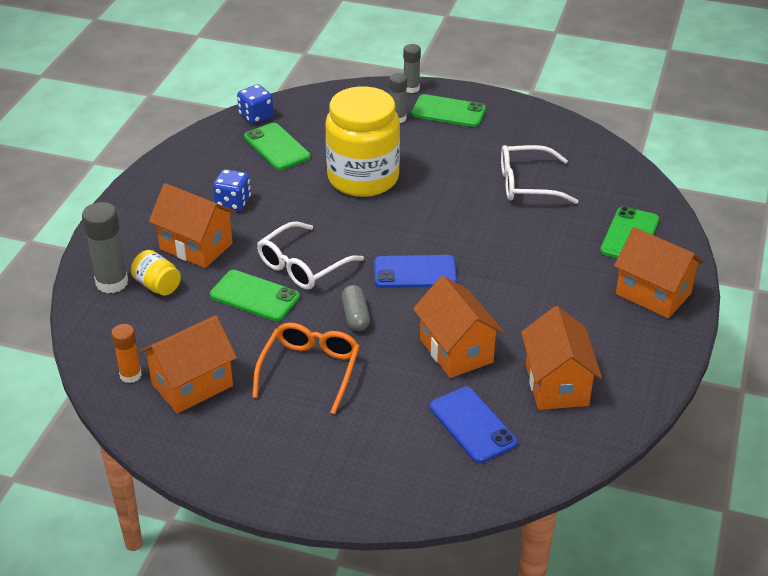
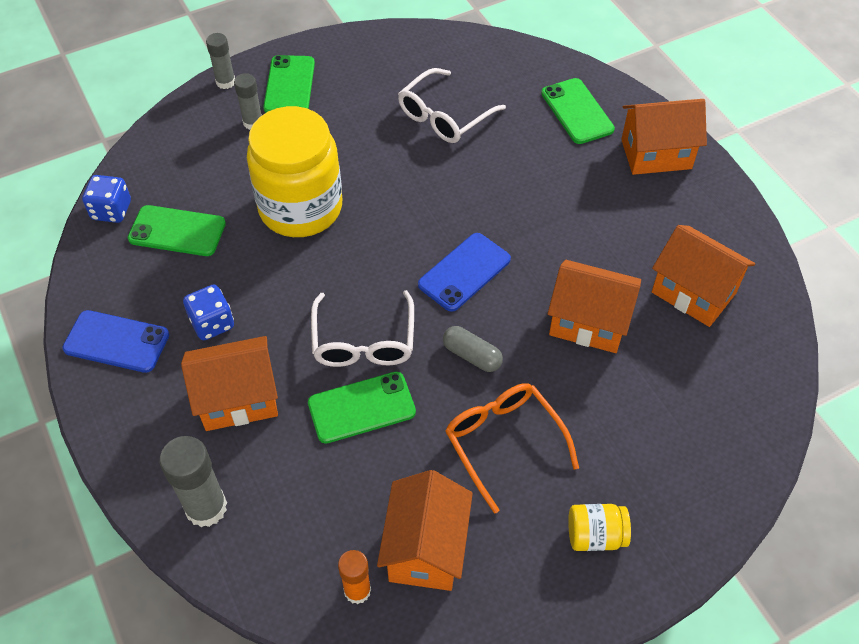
camera: 45 degrees left, 15 degrees up
yellow jar [131,250,181,296] -> yellow jar moved to [568,504,631,551]
green phone [411,94,486,127] -> green phone turned 60 degrees counterclockwise [263,55,315,113]
blue phone [430,387,517,463] -> blue phone moved to [62,310,169,373]

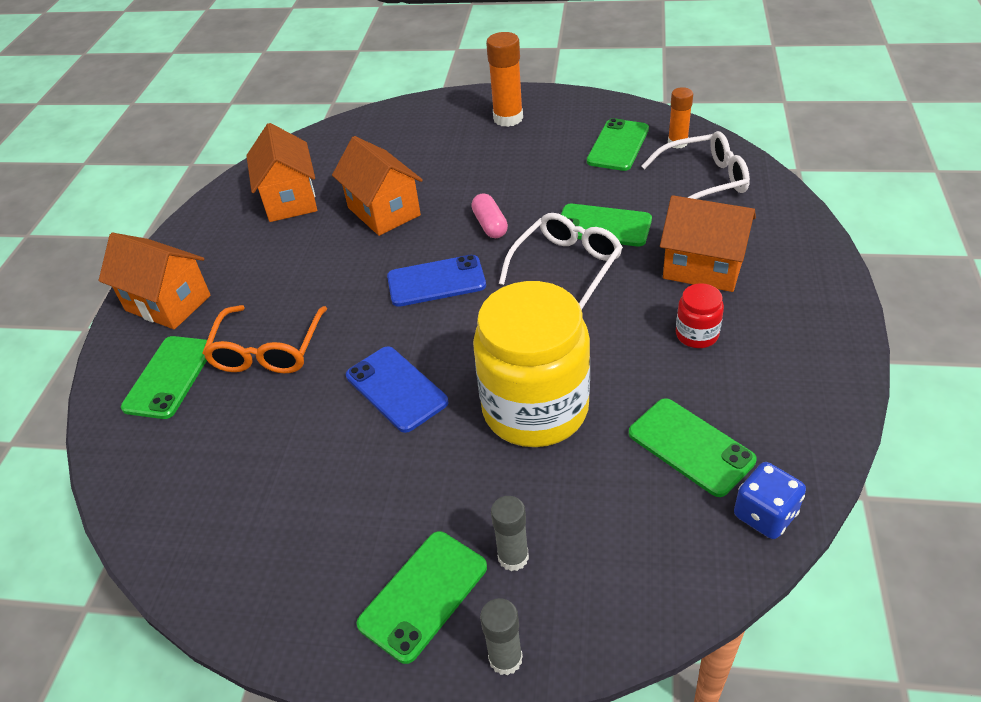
camera: 140 degrees left, 10 degrees down
blue phone [62,310,169,373] -> blue phone moved to [346,346,448,433]
grey glue stick [160,436,227,527] -> none
blue dice [183,284,234,340] -> red jar [676,283,724,348]
orange house [377,470,473,591] -> green phone [587,118,649,171]
white glasses [398,68,506,143] -> white glasses moved to [641,131,750,199]
grey capsule [443,326,503,372] -> pink capsule [471,193,508,238]
orange glasses [445,383,579,514] -> orange glasses moved to [203,305,327,373]
yellow jar [568,504,631,551] -> orange glue stick [486,32,523,127]

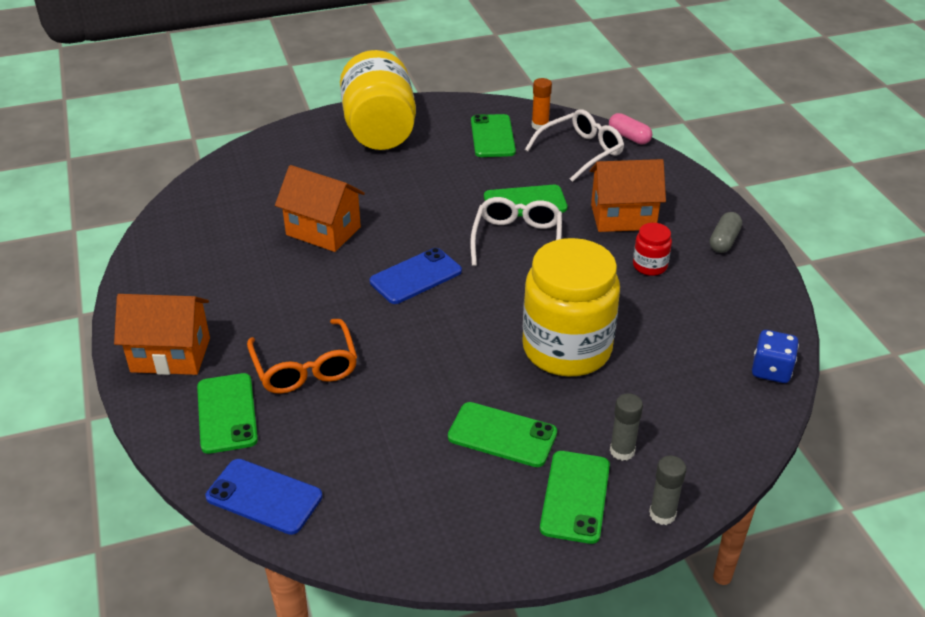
camera: 30 degrees left, 5 degrees down
orange house [246,123,317,222] -> none
blue phone [346,346,448,433] -> blue phone moved to [206,459,322,535]
pink capsule [471,193,508,238] -> pink capsule moved to [609,113,652,144]
orange glue stick [486,32,523,127] -> yellow jar [340,50,416,150]
green phone [629,398,757,497] -> green phone moved to [448,402,557,467]
none -> grey capsule [710,212,742,253]

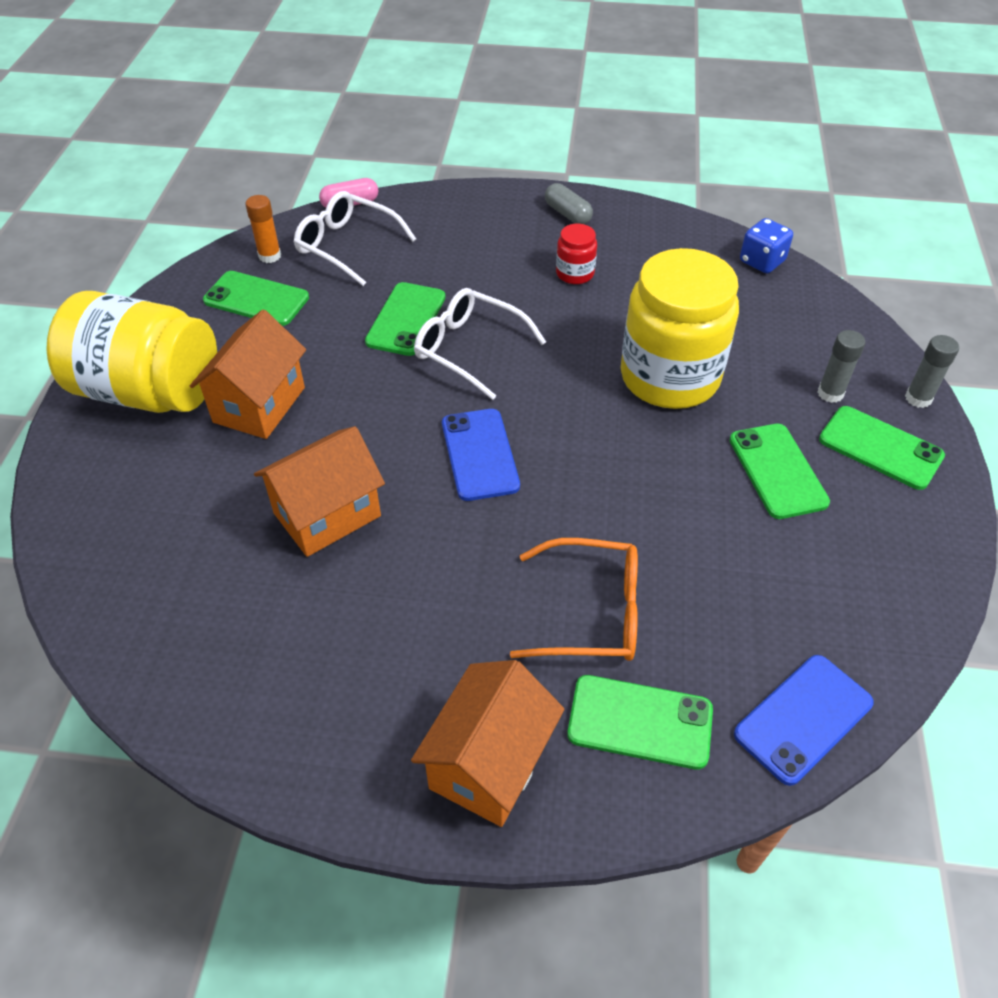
camera: 65 degrees left, 10 degrees up
green phone [448,402,557,467] -> green phone turned 60 degrees counterclockwise [729,424,830,519]
white glasses [525,109,624,182] -> white glasses turned 45 degrees counterclockwise [294,191,416,286]
orange house [590,159,666,232] -> orange house moved to [190,310,306,439]

